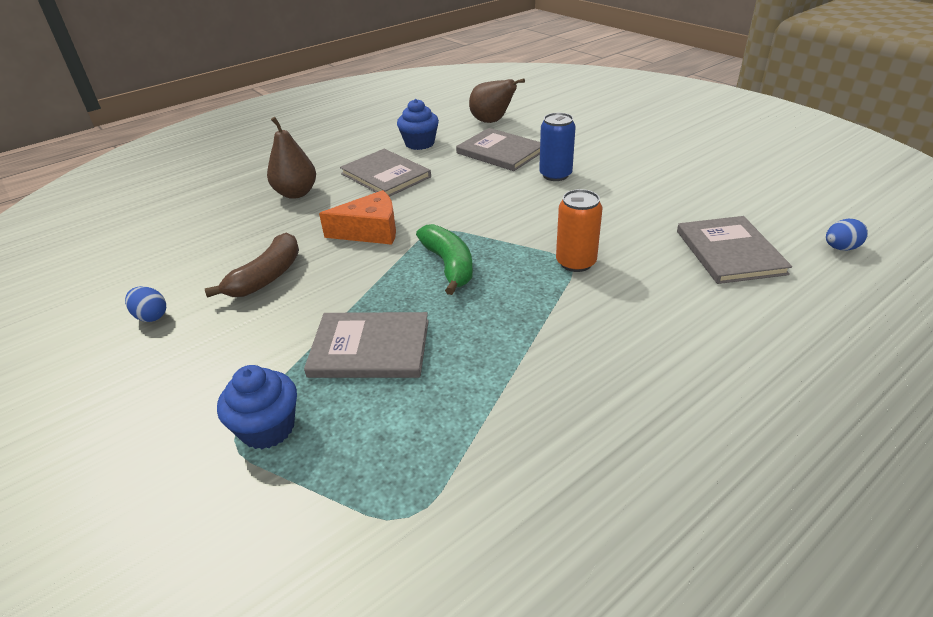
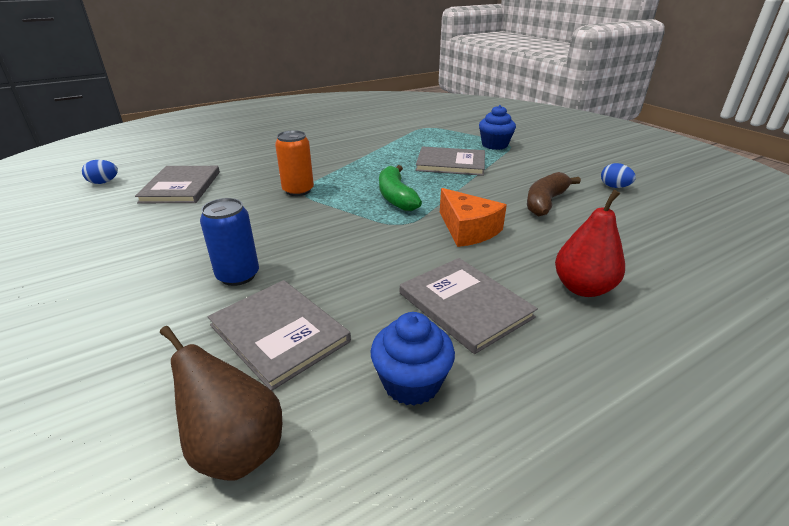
camera: 175 degrees left, 5 degrees down
brown pear [267,117,316,199] -> red pear [555,190,625,297]
orange cheese [319,190,396,245] -> orange cheese turned 120 degrees counterclockwise [440,188,507,247]

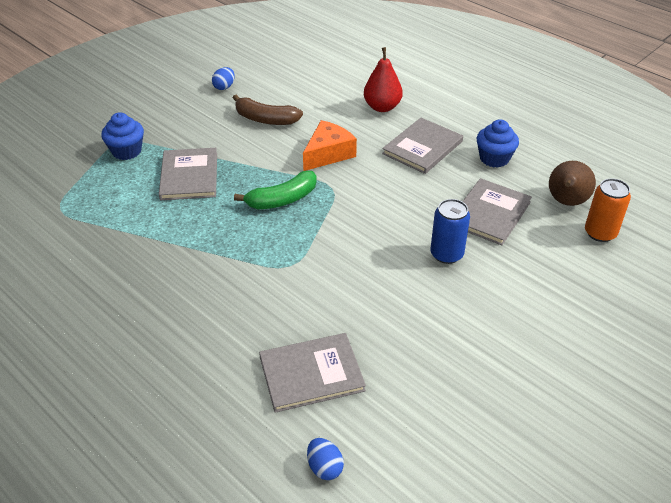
camera: 105 degrees left, 10 degrees up
orange can [275,130,314,196] -> orange can moved to [585,178,631,242]

